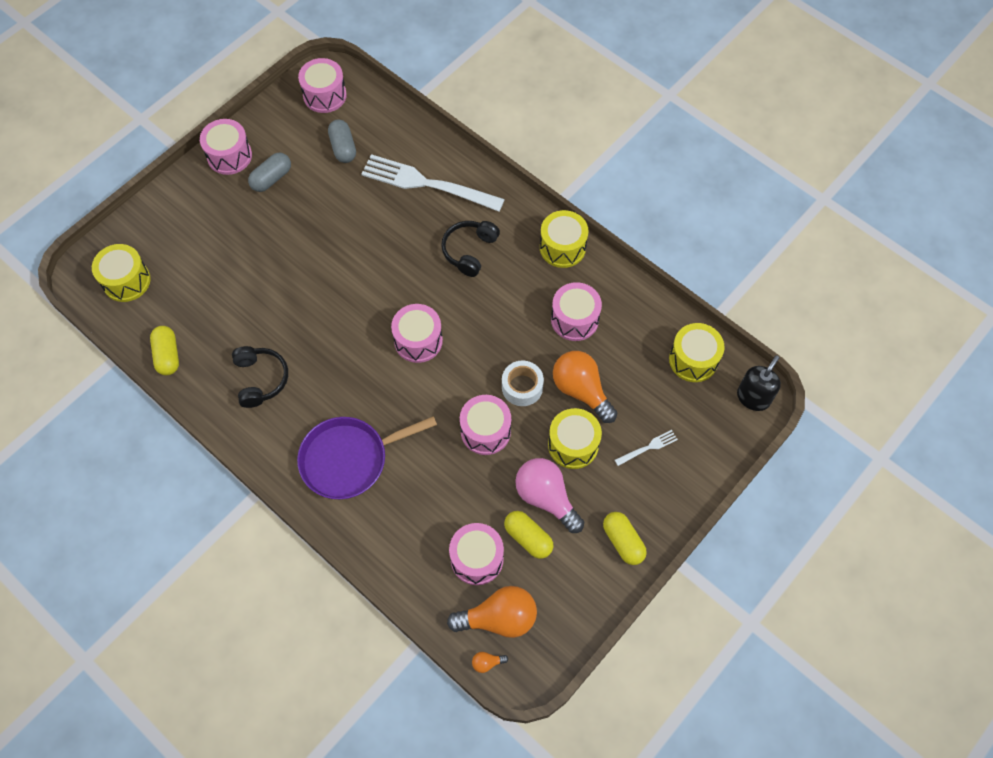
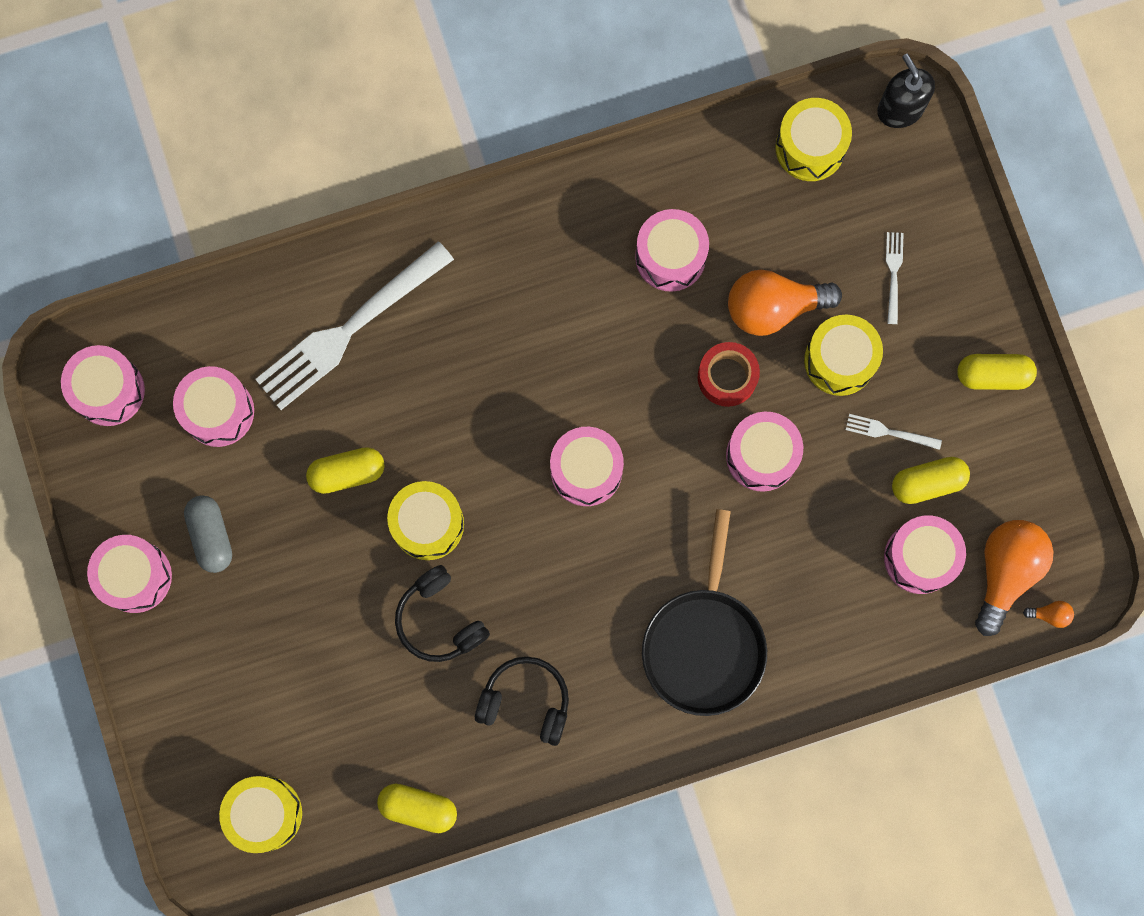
camera: 60 degrees left, 15 degrees up
purple pan [297,416,437,499] -> black pan [642,509,767,716]
grey capsule [328,119,356,163] -> pink drum [173,366,254,447]
black headphones [441,221,500,277] -> black headphones moved to [395,565,490,662]
orange light bulb [472,652,508,673] -> orange light bulb turned 105 degrees counterclockwise [1023,601,1074,628]
white tape [502,360,544,406] -> red tape [698,342,760,407]
pink light bulb [515,458,584,533] -> white fork [846,414,942,450]
yellow drum [540,210,588,268] -> yellow drum moved to [387,481,464,560]
none -> yellow capsule [306,447,385,494]

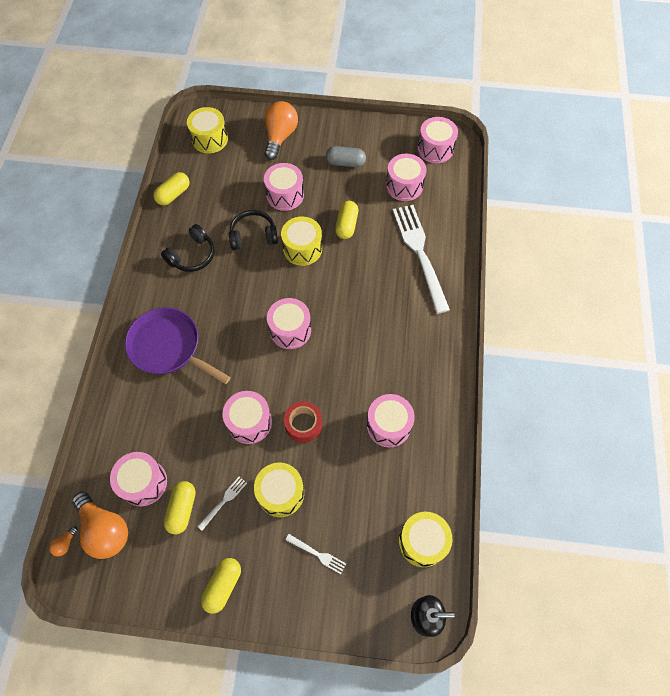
camera: 115 degrees right, 15 degrees down
pink drum [87,535,172,613] -> pink drum moved to [264,163,304,211]
black pan [642,509,767,716] -> purple pan [125,307,231,384]
orange light bulb [728,270,842,336] -> orange light bulb moved to [264,101,298,160]

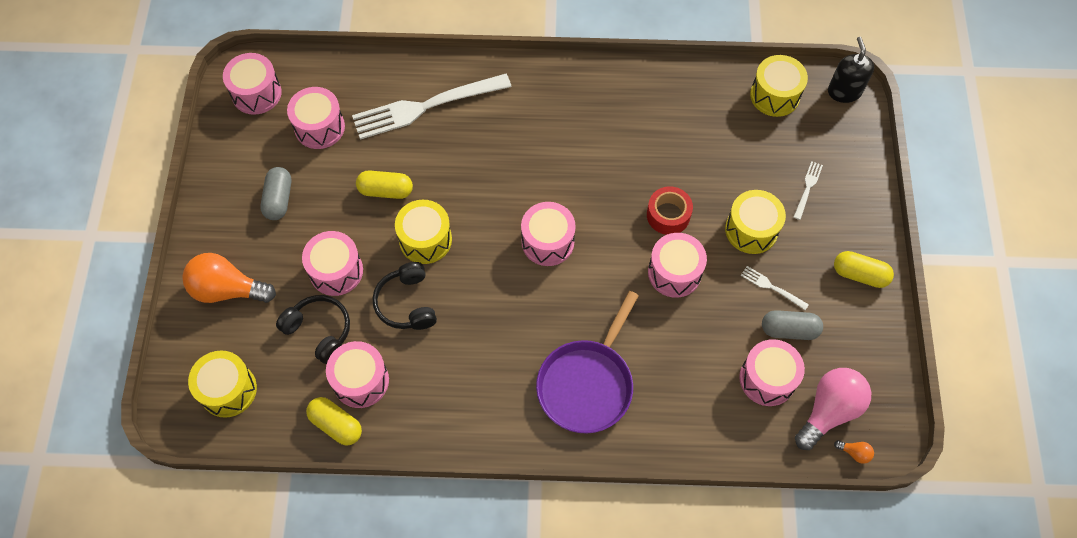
camera: 95 degrees left, 0 degrees up
orange light bulb [72,492,128,559] -> pink light bulb [795,368,871,450]
black headphones [161,224,215,272] -> black headphones moved to [276,295,350,364]
yellow capsule [164,481,196,534] -> grey capsule [762,310,823,340]
pink drum [366,394,415,447] -> pink drum moved to [326,341,389,408]

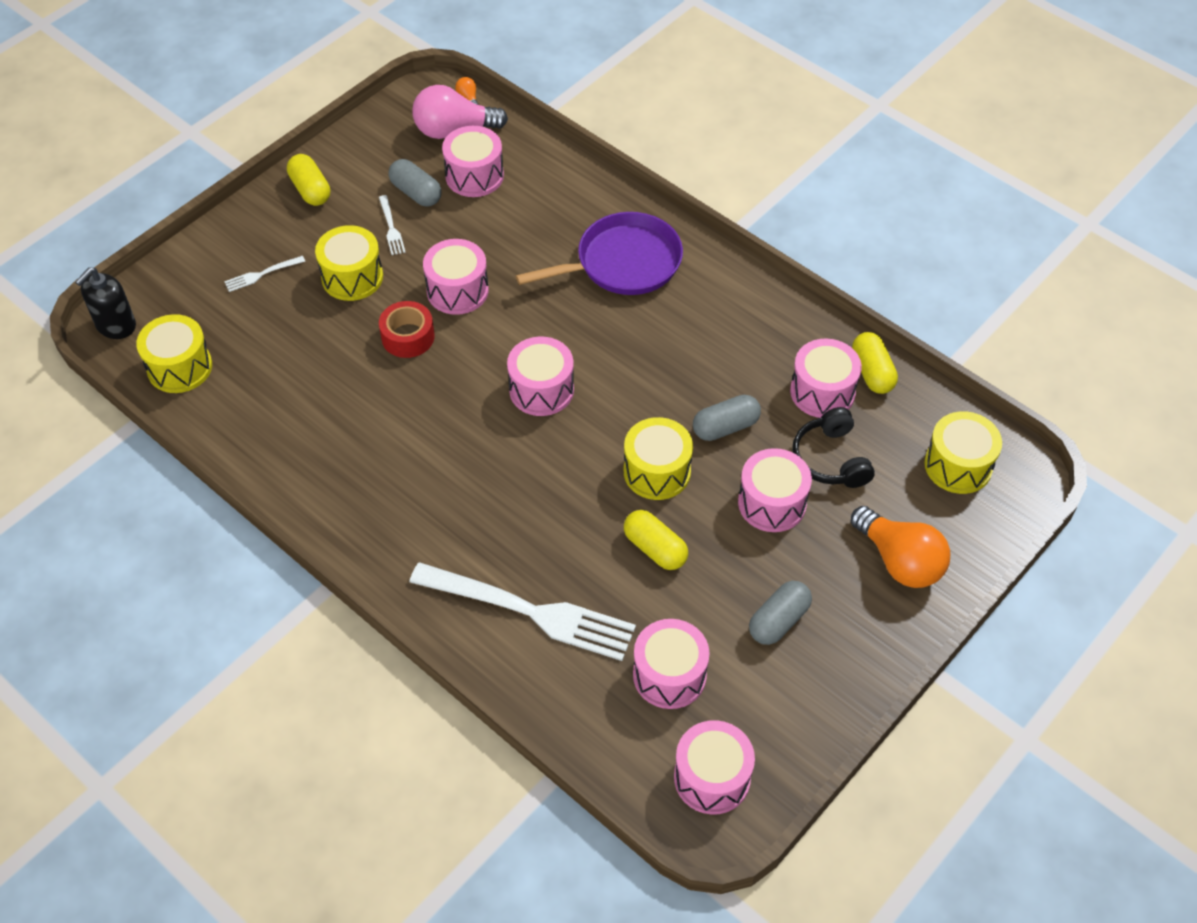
camera: 140 degrees left, 10 degrees down
black headphones [373,262,437,330] -> grey capsule [693,395,761,441]

